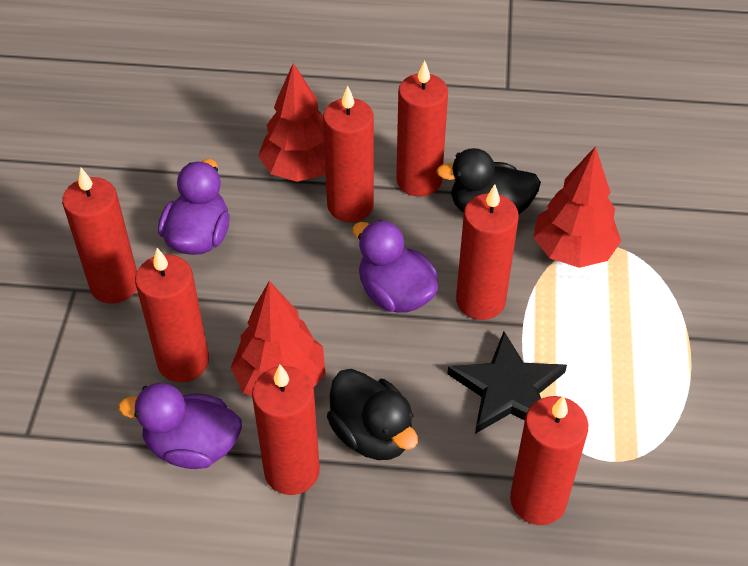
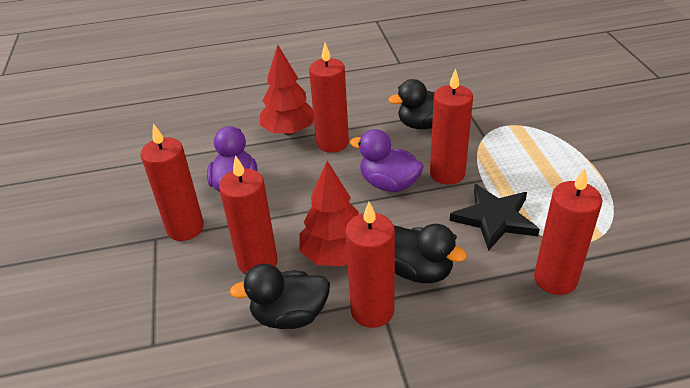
camera: 15 degrees left, 10 degrees down
purple duck [118,383,242,469] -> black duck [229,264,330,329]
red candle [396,60,448,197] -> none
red tree [533,146,621,268] -> none

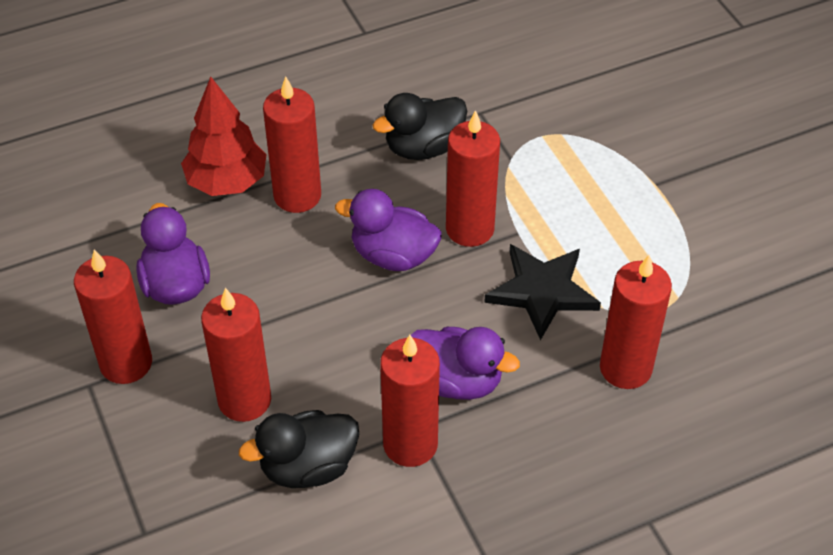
camera: 15 degrees left, 10 degrees up
red tree [299,161,359,266] -> none
black duck [394,224,467,283] -> purple duck [411,327,520,400]

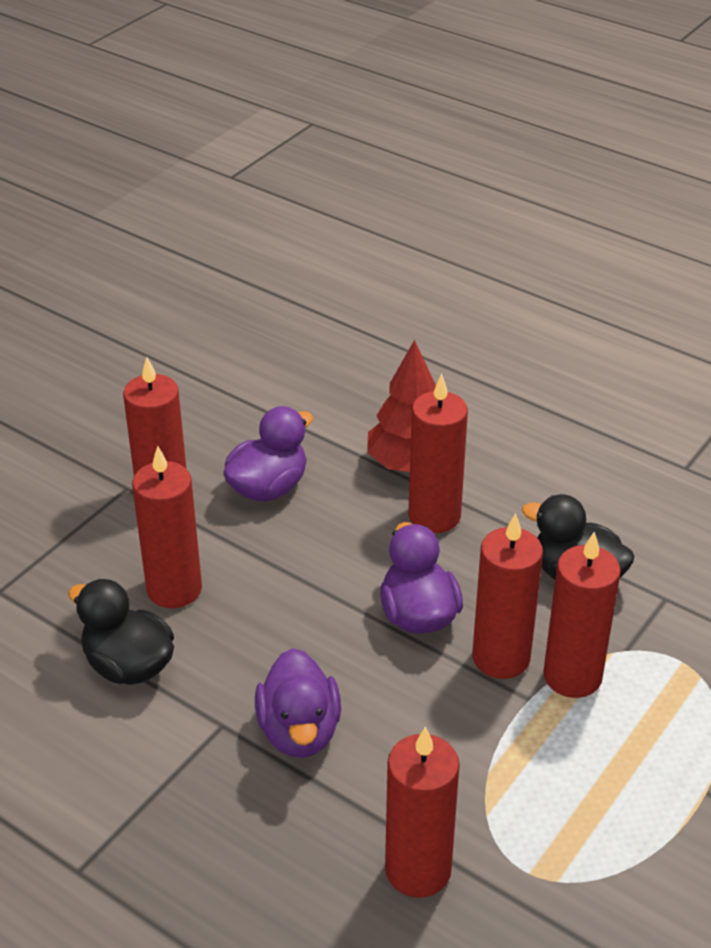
camera: 60 degrees right, 10 degrees down
red candle [380,335,440,467] -> red candle moved to [543,532,621,698]
black star [484,244,601,340] -> none

